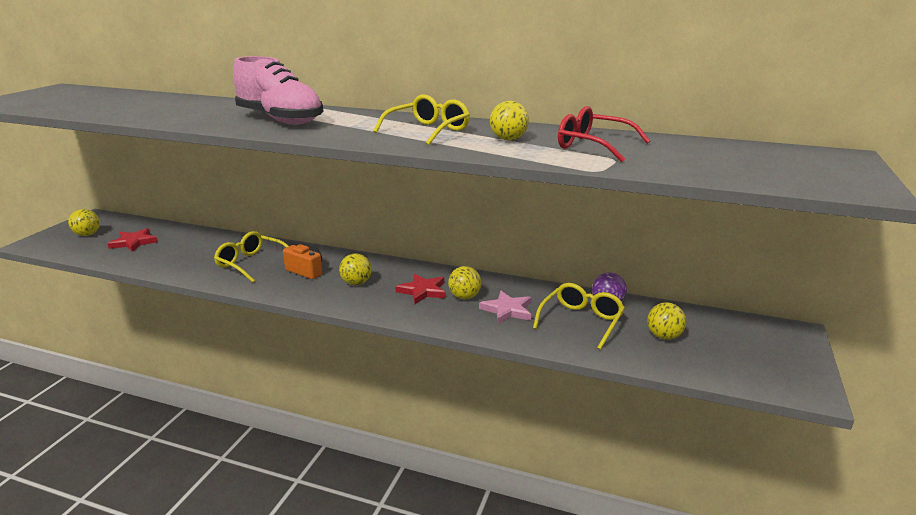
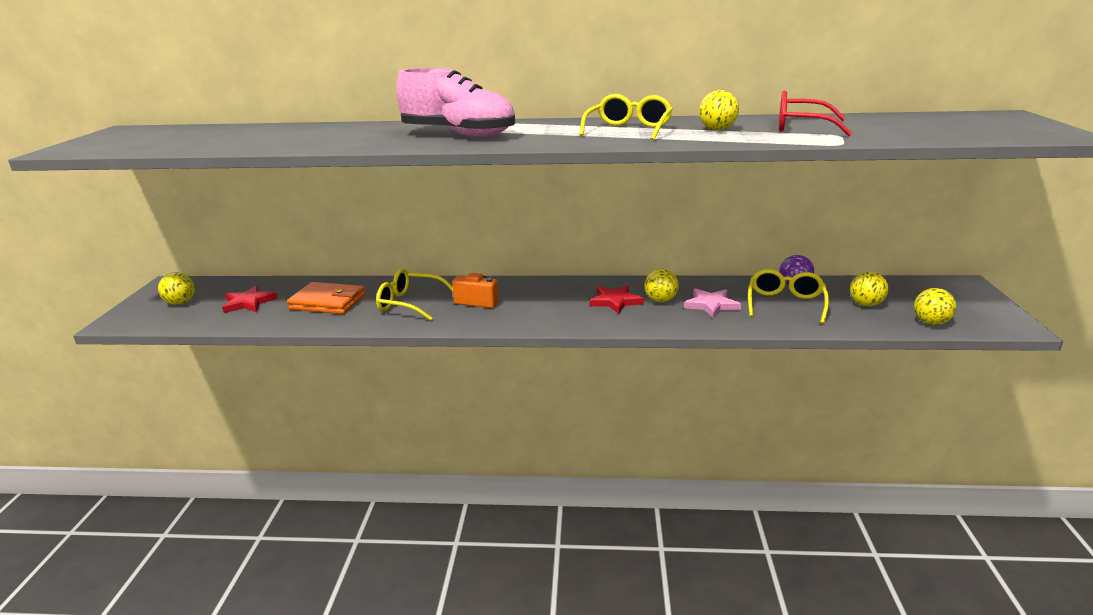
camera: 15 degrees left, 0 degrees up
yellow ball [339,253,372,285] -> yellow ball moved to [914,288,957,325]
none -> orange wallet [287,282,366,314]

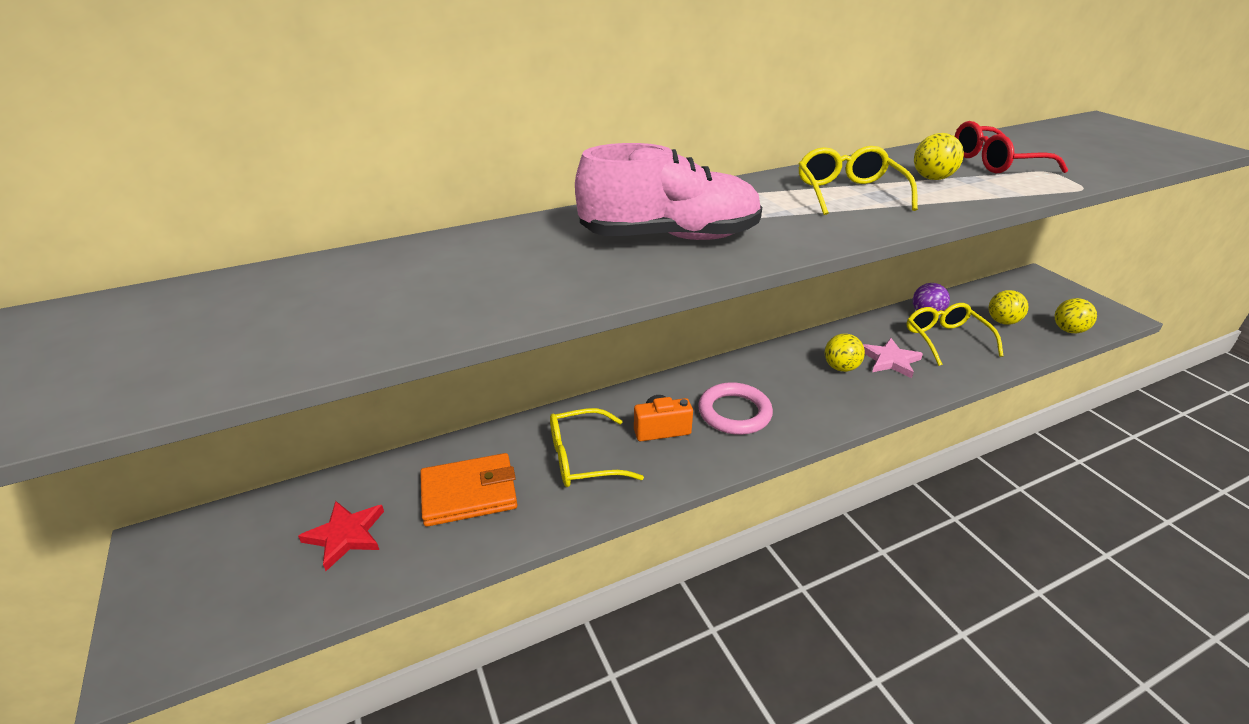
camera: 30 degrees left, 10 degrees up
yellow ball [158,272,195,305] -> none
red star [589,285,644,314] -> none
none -> pink ring [698,382,773,435]

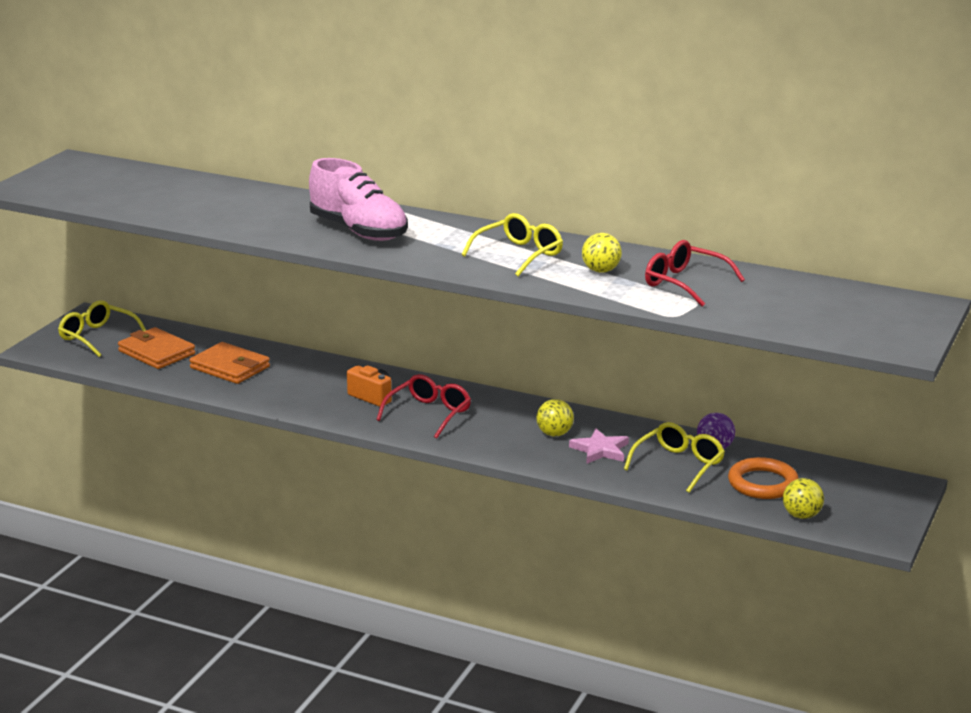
camera: 50 degrees right, 10 degrees down
red star [298,501,384,571] -> orange wallet [118,327,195,369]
yellow glasses [550,408,644,487] -> yellow glasses moved to [58,300,146,357]
pink ring [698,382,773,435] -> red glasses [376,374,471,439]
yellow ball [989,290,1029,325] -> orange ring [728,457,799,499]

